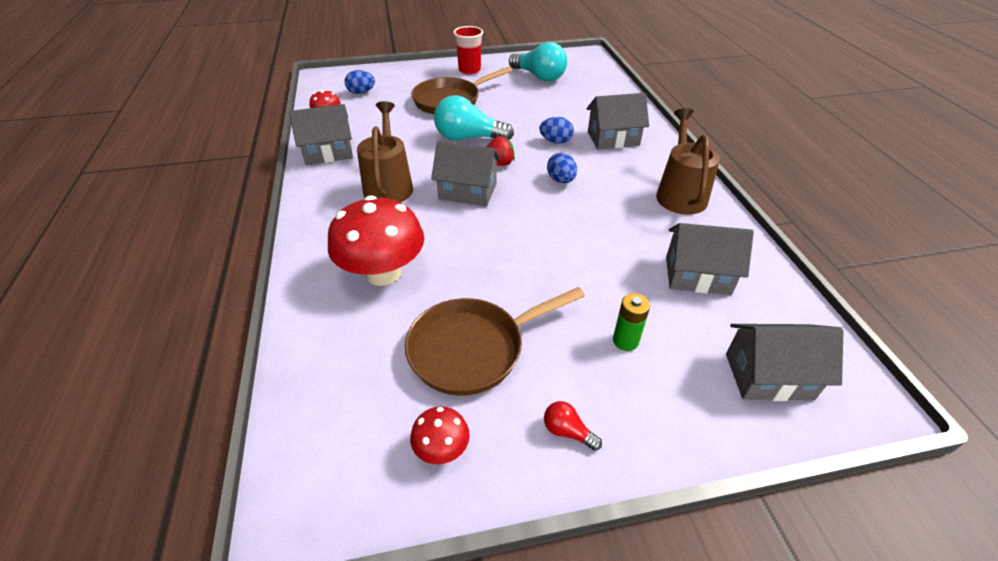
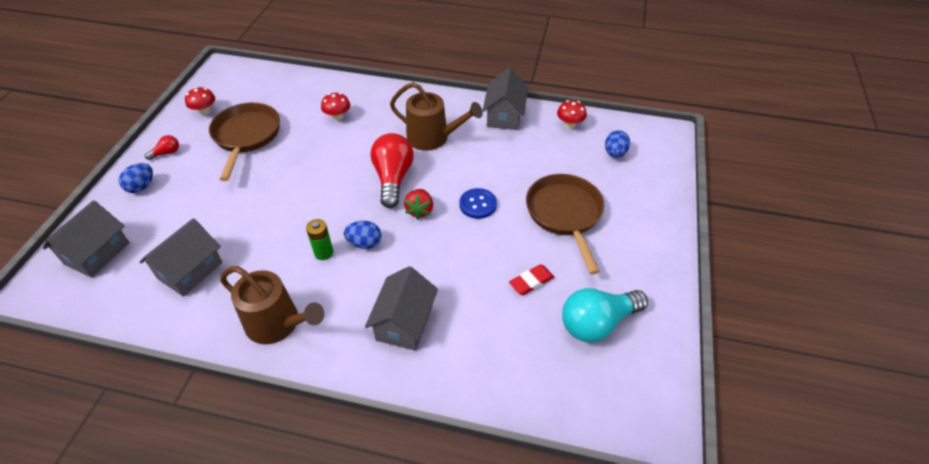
camera: 115 degrees right, 5 degrees up
red mushroom [328,195,424,286] -> red mushroom [321,93,350,120], size x0.47
grey house [431,141,501,206] -> red light bulb [371,133,414,208]
turquoise light bulb [434,95,514,140] -> blue button [459,188,497,219]
red cup [453,26,483,75] -> none
blue egg [539,117,574,144] -> blue egg moved to [119,163,153,193]
green battery [613,293,650,351] -> green battery moved to [306,219,333,260]
none -> red eraser [509,264,554,295]

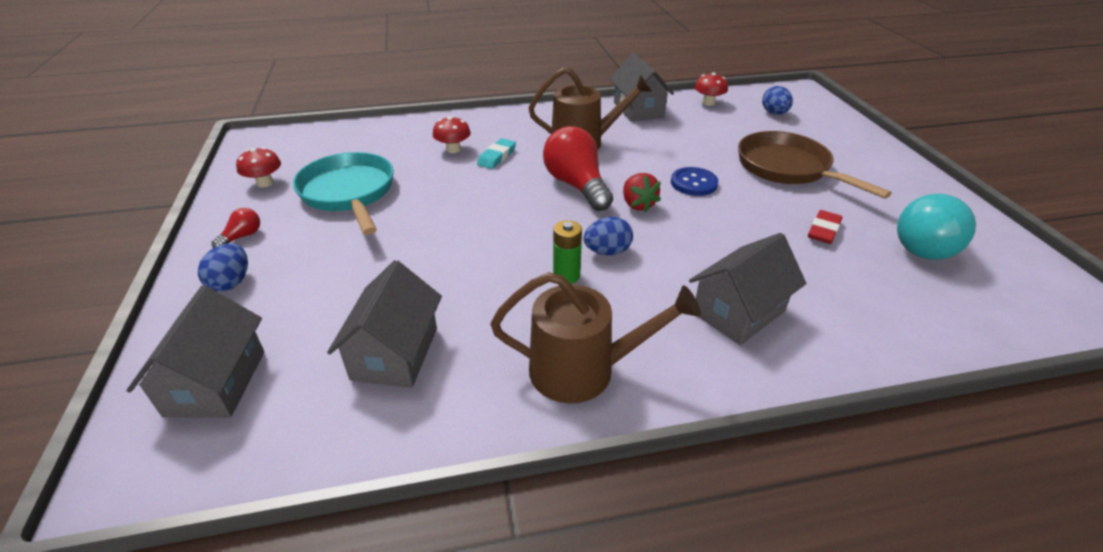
camera: 25 degrees left, 10 degrees down
brown pan [209,102,280,181] -> turquoise pan [293,152,394,235]
grey house [365,266,438,351] -> grey house turned 60 degrees clockwise [689,233,806,345]
none -> turquoise eraser [477,138,516,169]

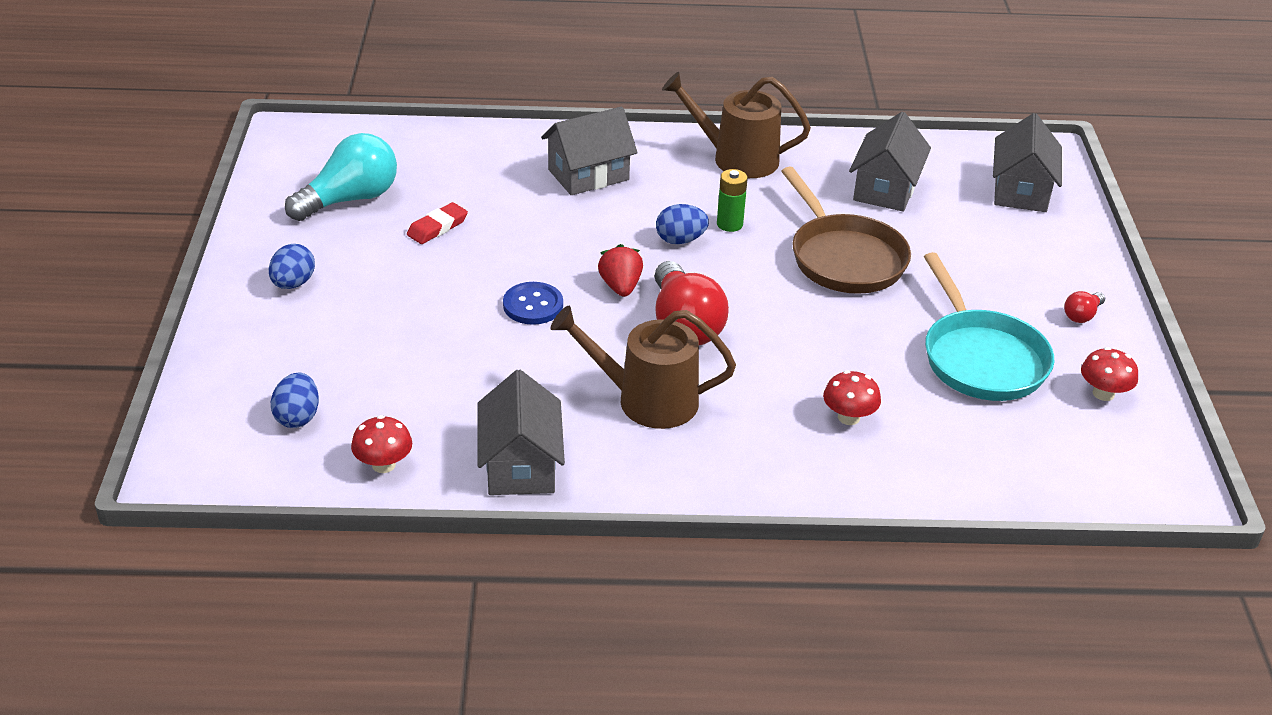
camera: 170 degrees left, 0 degrees up
blue egg [198,244,248,292] -> blue egg moved to [269,244,315,289]
turquoise eraser [477,138,516,169] -> none
brown pan [738,131,892,199] -> brown pan moved to [781,167,911,294]

